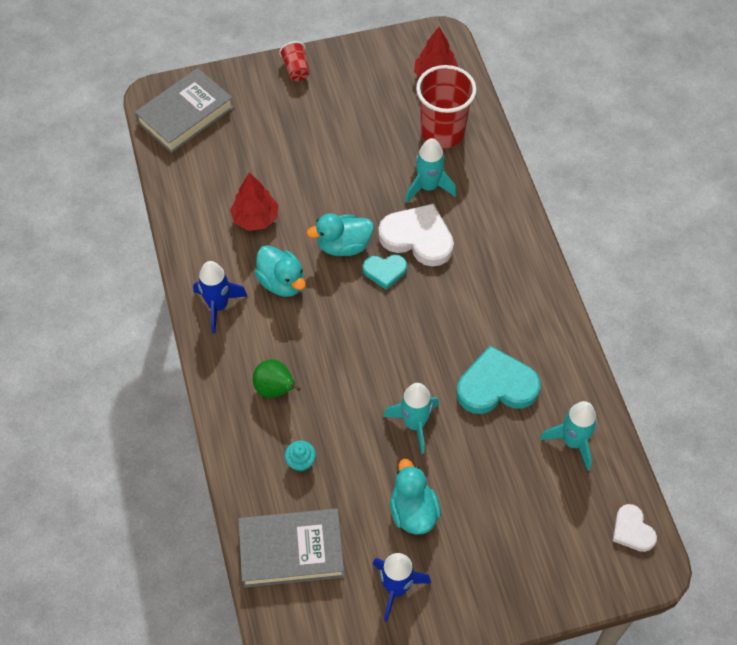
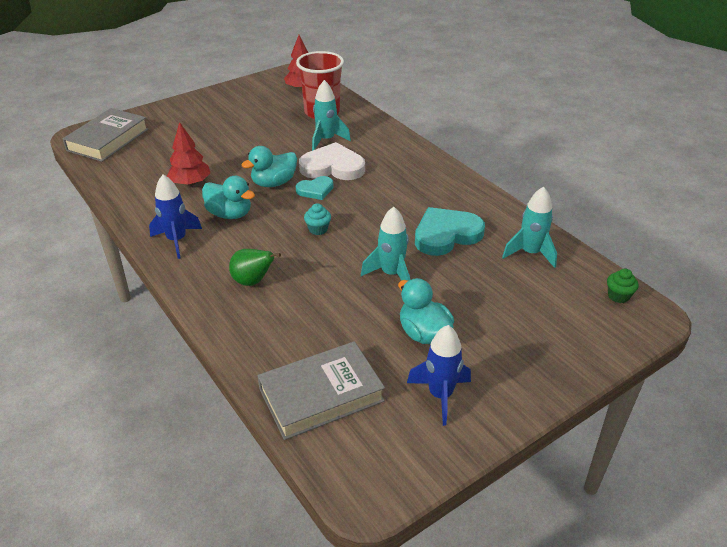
camera: 20 degrees left, 20 degrees down
red cup [279,41,310,81] -> none
turquoise cupcake [285,440,316,472] -> turquoise cupcake moved to [304,203,331,235]
white heart [612,504,657,552] -> green cupcake [607,269,638,303]

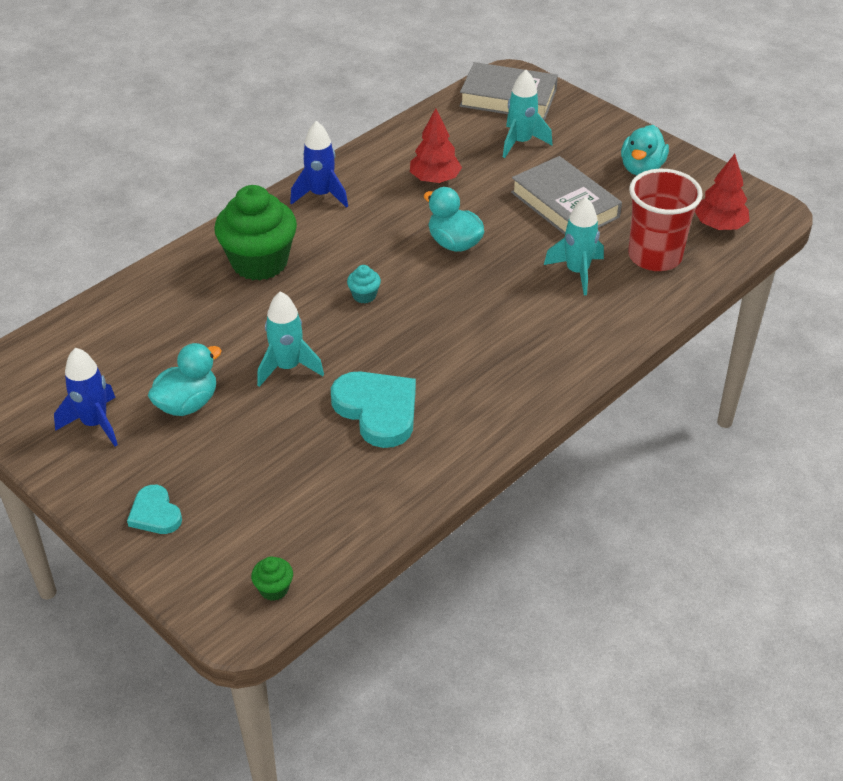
camera: 80 degrees right, 5 degrees up
turquoise duck [202,176,255,219] -> turquoise duck moved to [621,125,669,175]
green pear [229,249,281,286] -> green cupcake [214,185,297,280]
grey book [258,341,385,440] -> grey book moved to [511,156,622,235]
turquoise heart [296,176,334,200] -> turquoise heart moved to [127,485,182,534]
white heart [299,142,365,180] -> none
turquoise rocket [502,187,557,268] -> turquoise rocket moved to [503,70,552,158]

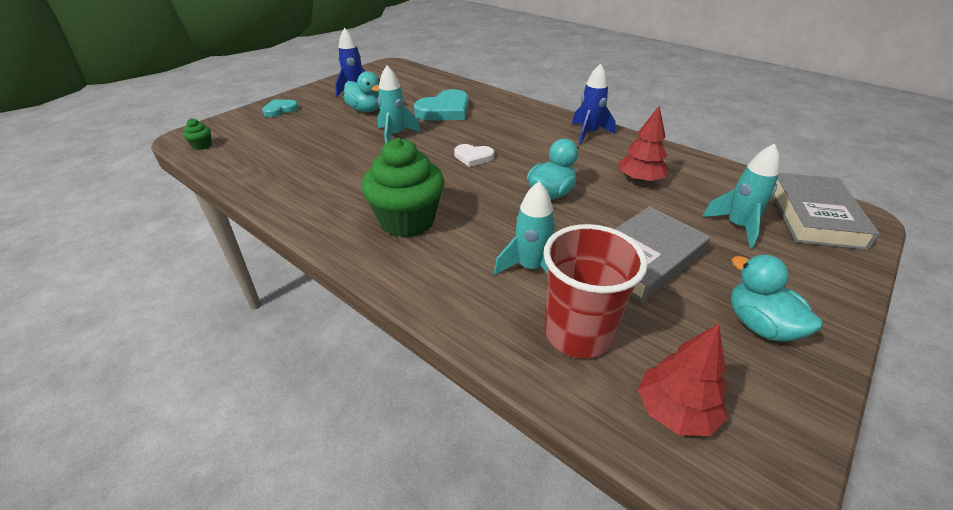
camera: 85 degrees right, 5 degrees down
green cupcake [214,185,297,280] -> green cupcake moved to [361,138,444,238]
turquoise heart [331,371,416,448] -> turquoise heart moved to [414,89,469,121]
turquoise cupcake [347,265,381,303] -> white heart [454,144,494,167]
turquoise duck [621,125,669,175] -> turquoise duck turned 45 degrees clockwise [731,255,823,342]

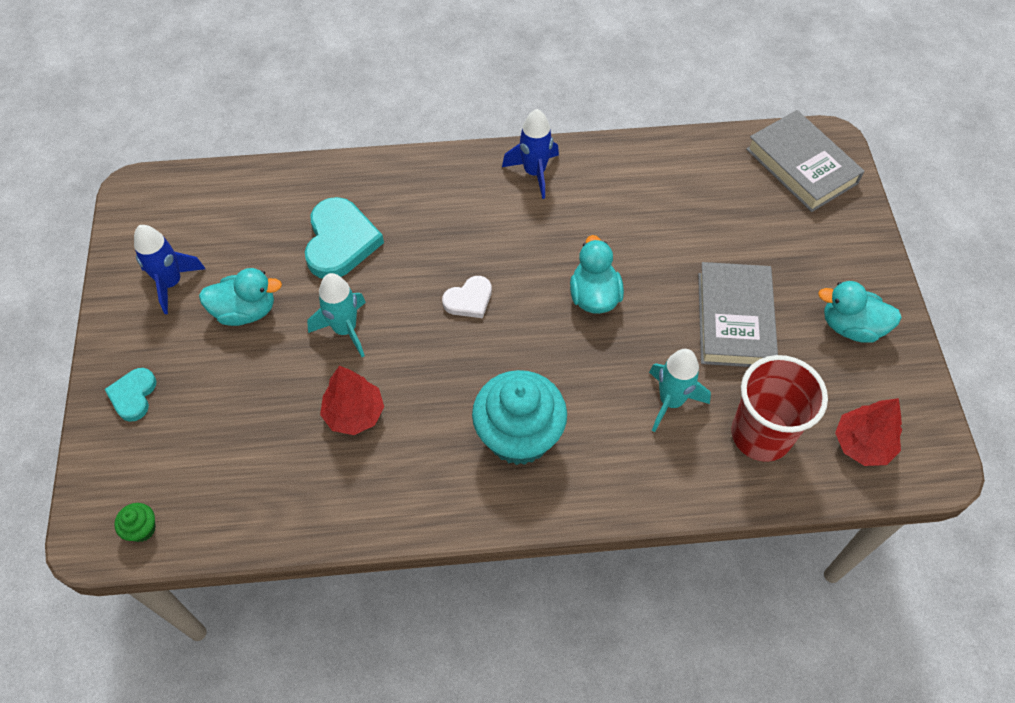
camera: 45 degrees left, 20 degrees up
green cupcake [361,138,444,238] -> turquoise cupcake [472,370,567,465]
red tree [618,106,669,183] -> red tree moved to [320,366,384,435]
turquoise rocket [702,143,780,249] -> none

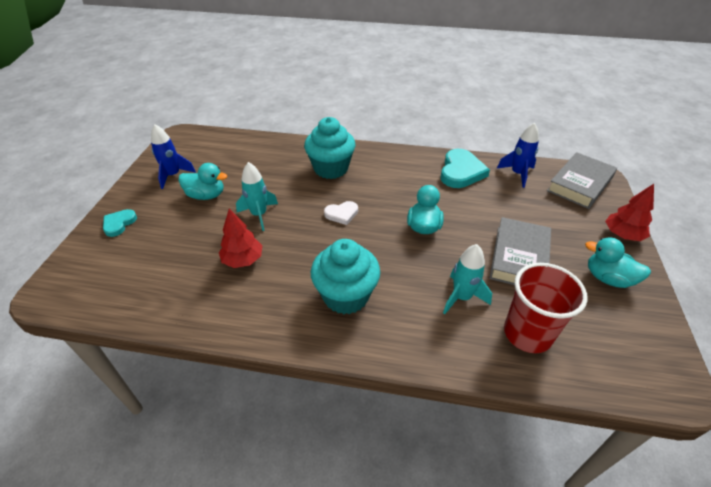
camera: 15 degrees right, 15 degrees down
green cupcake [114,503,156,542] -> none
turquoise heart [305,197,384,279] -> turquoise heart moved to [441,149,490,188]
blue rocket [502,109,559,199] -> blue rocket moved to [497,123,539,188]
grey book [746,110,865,212] -> grey book turned 60 degrees clockwise [547,152,617,209]
red tree [835,398,902,466] -> red tree moved to [605,184,654,241]
none -> turquoise cupcake [304,117,356,179]

